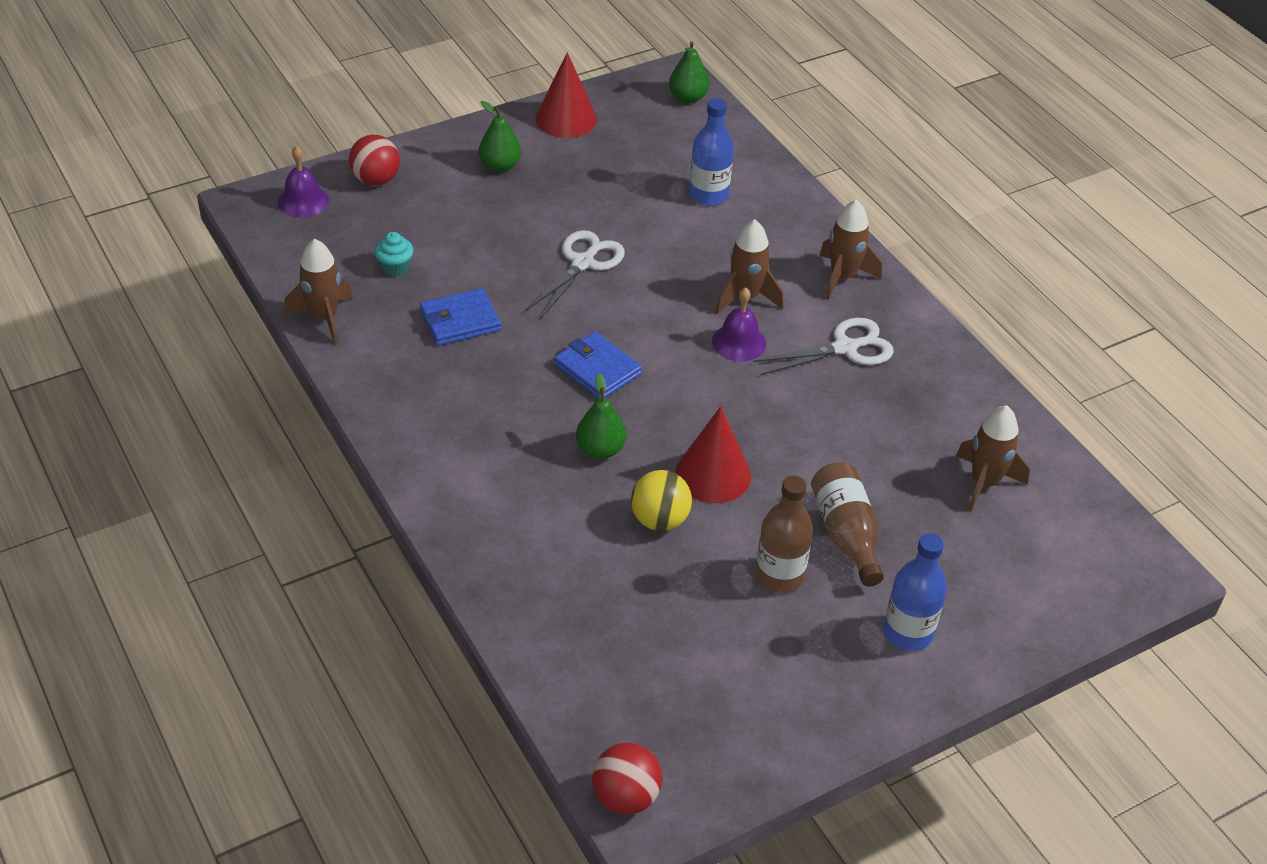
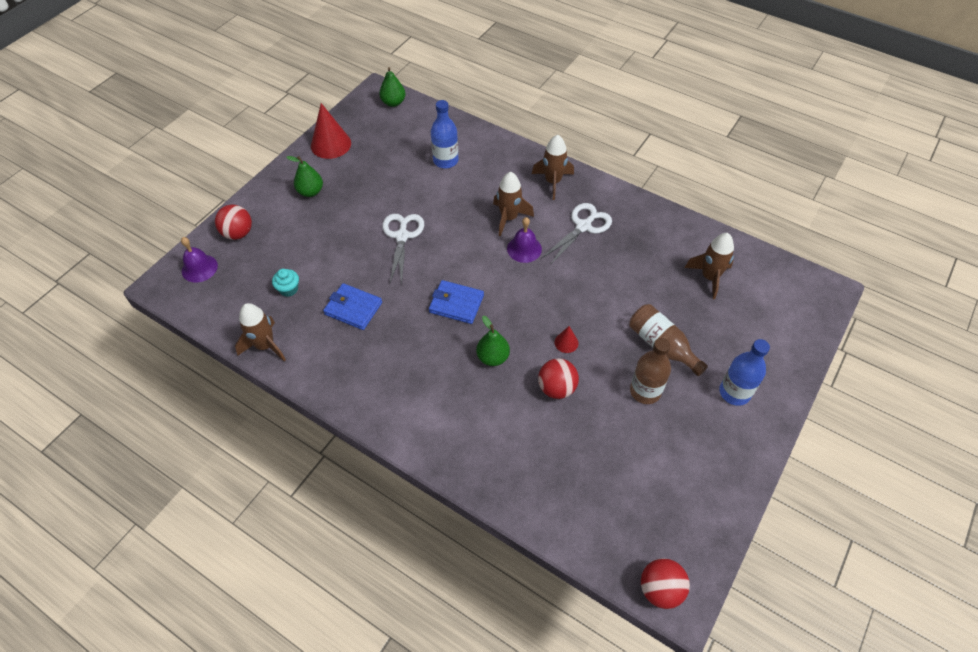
camera: 25 degrees left, 10 degrees up
blue wallet [420,288,501,346] -> blue wallet turned 75 degrees clockwise [323,283,382,330]
yellow ball [631,470,692,531] -> red ball [538,358,579,399]
red cone [675,406,751,503] -> red cone [555,326,578,353], size x0.49

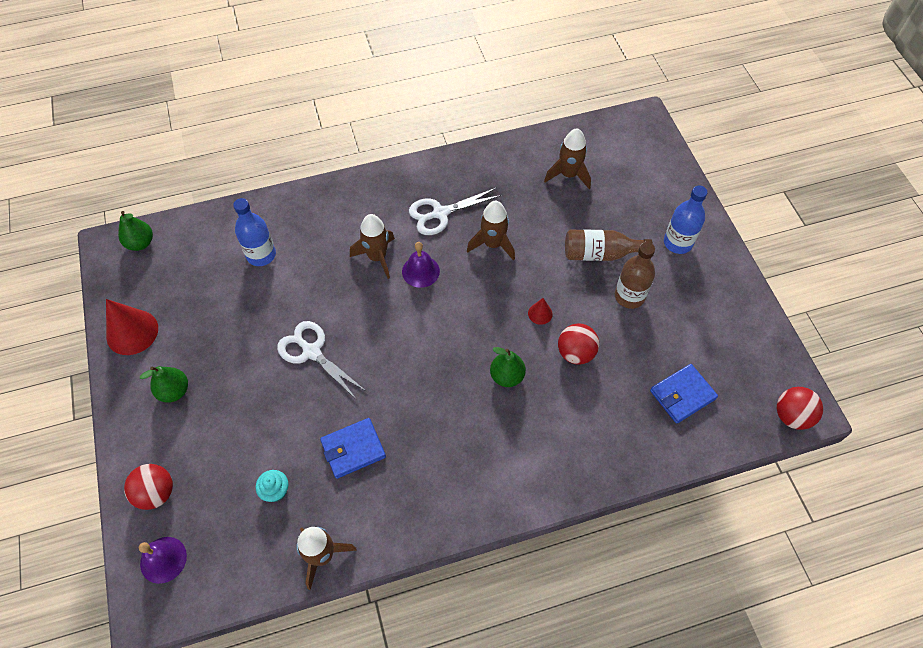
camera: 50 degrees left, 5 degrees up
blue wallet [429,280,484,324] -> blue wallet moved to [650,364,718,424]
brown rocket [532,135,574,200] -> brown rocket moved to [467,201,515,261]
white scissors [541,203,612,265] -> white scissors turned 105 degrees counterclockwise [409,188,502,235]

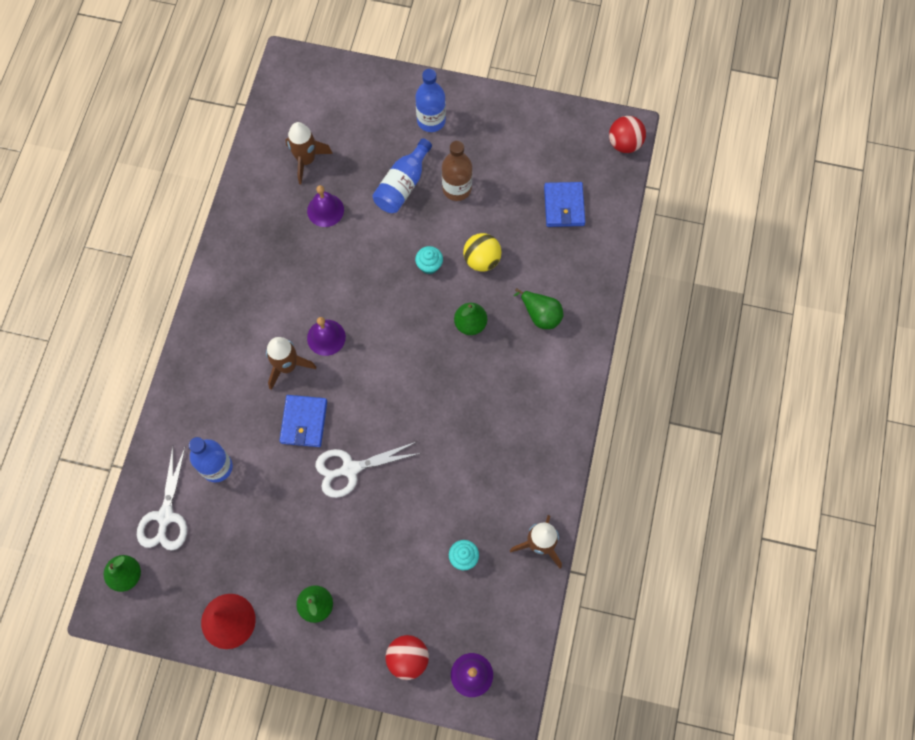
camera: 60 degrees left, 10 degrees up
blue wallet [320,418,386,479] -> blue wallet moved to [279,395,327,447]
white scissors [409,188,502,235] -> white scissors moved to [137,446,187,551]
brown rocket [467,201,515,261] -> none
red cone [528,298,553,325] -> turquoise cupcake [415,246,443,274]
red ball [558,324,599,365] -> yellow ball [463,233,502,272]
brown bottle [565,229,653,261] -> blue bottle [372,139,432,213]
none -> purple bell [307,185,344,227]
none -> green pear [514,288,564,329]

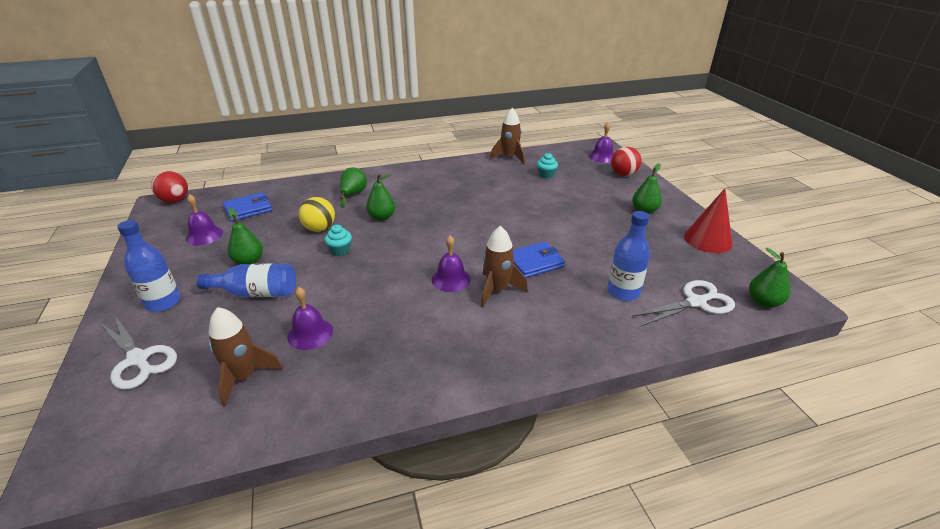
camera: 120 degrees left, 35 degrees down
white scissors [315,442,421,498] -> white scissors moved to [100,314,177,390]
brown bottle [442,141,472,201] -> green pear [228,208,263,265]
none -> purple bell [186,194,223,245]

